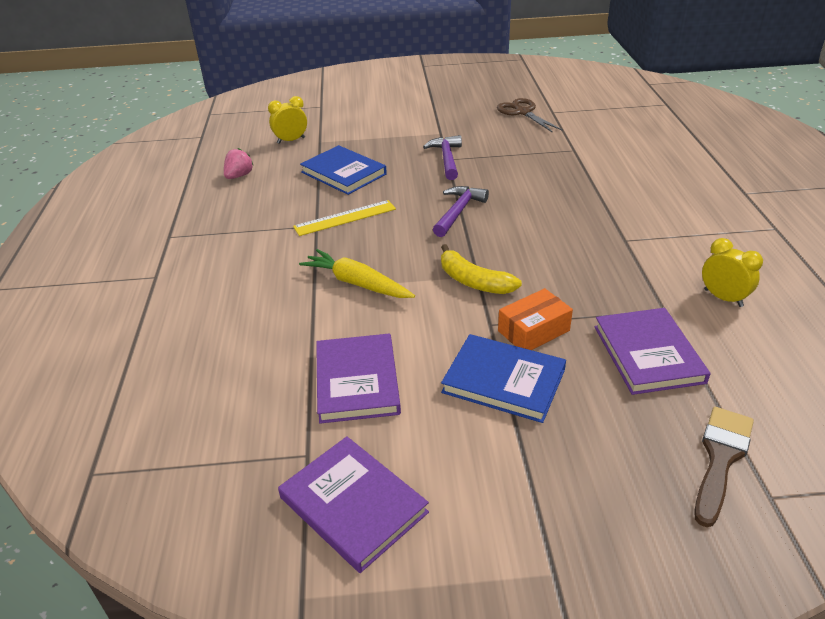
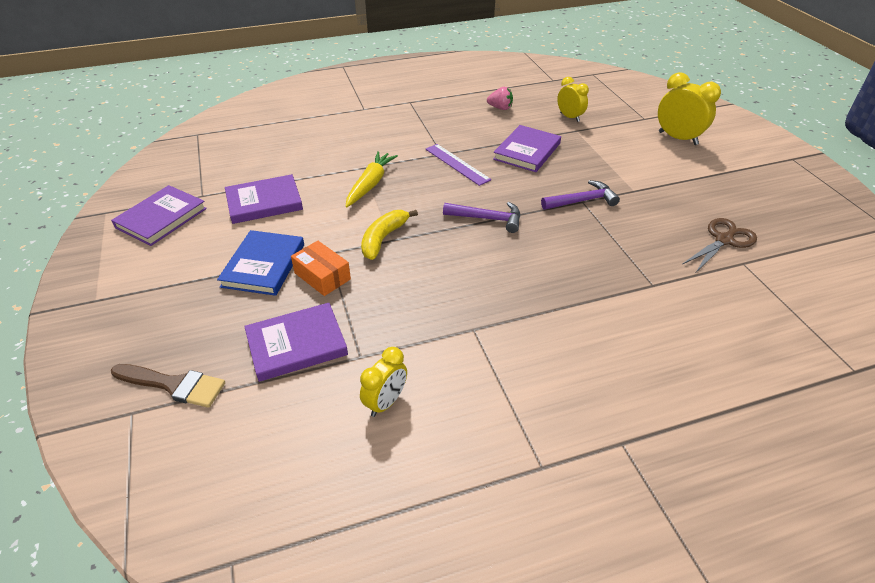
camera: 75 degrees right, 5 degrees up
yellow ruler [293,200,396,236] -> purple ruler [425,144,491,186]
blue book [300,145,387,195] -> purple book [493,125,561,172]
none -> yellow clock [658,72,721,145]

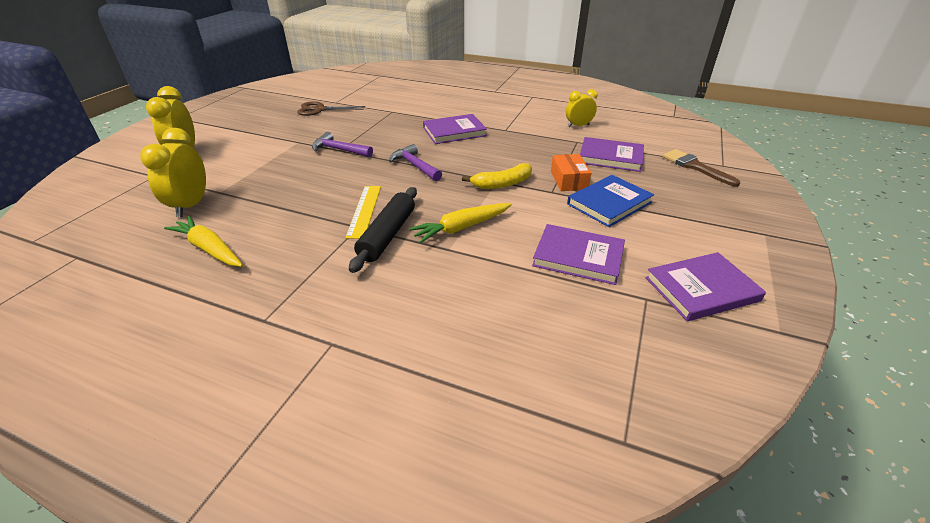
camera: 140 degrees left, 5 degrees down
purple ruler [425,144,491,186] -> yellow ruler [345,186,381,239]
pink strawberry [487,87,513,110] -> yellow carrot [164,216,243,267]
purple book [493,125,561,172] -> purple book moved to [423,114,487,144]
yellow clock [557,77,589,122] -> yellow clock [140,128,206,217], size x1.55
none -> black rolling pin [349,187,417,273]

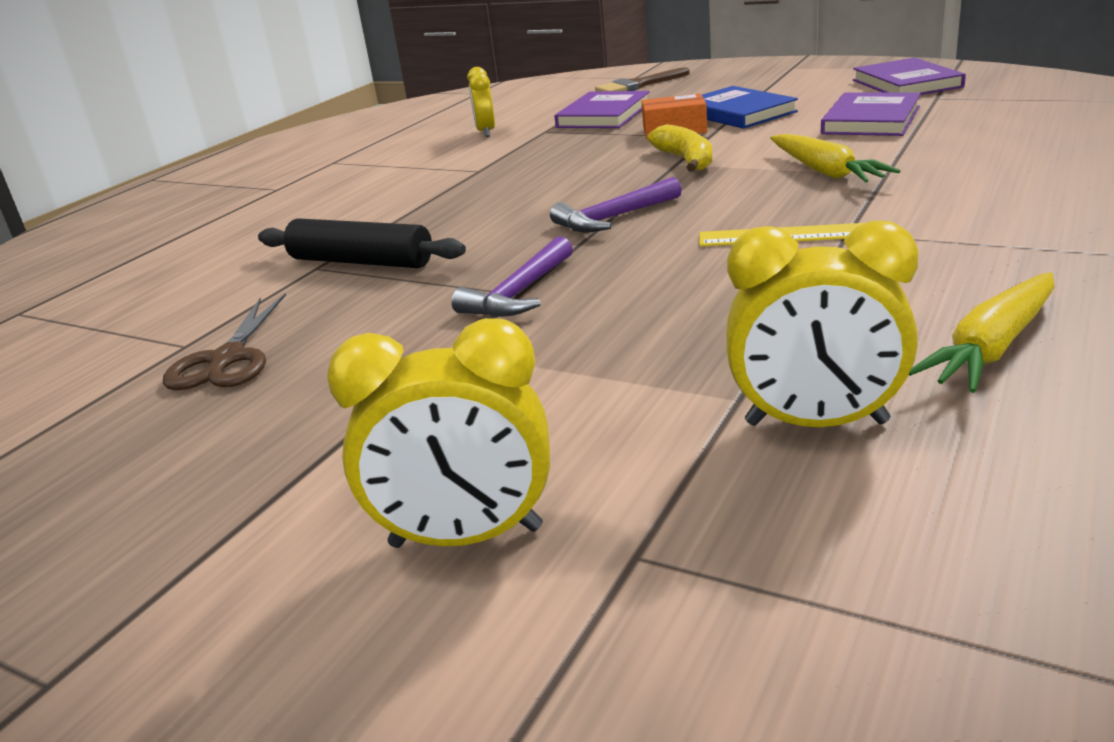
camera: 80 degrees left, 10 degrees down
black rolling pin [349,187,417,273] -> black rolling pin moved to [258,218,466,268]
purple book [423,114,487,144] -> none

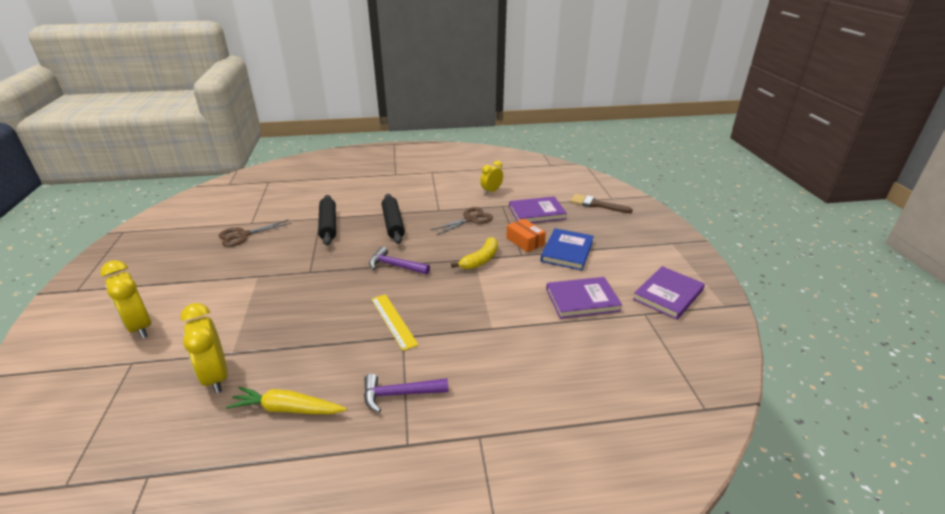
camera: 50 degrees right, 5 degrees up
purple hammer [452,236,573,317] -> purple hammer moved to [364,374,448,413]
yellow carrot [770,134,900,182] -> none
none -> black rolling pin [382,194,405,244]
none -> brown scissors [431,207,493,235]

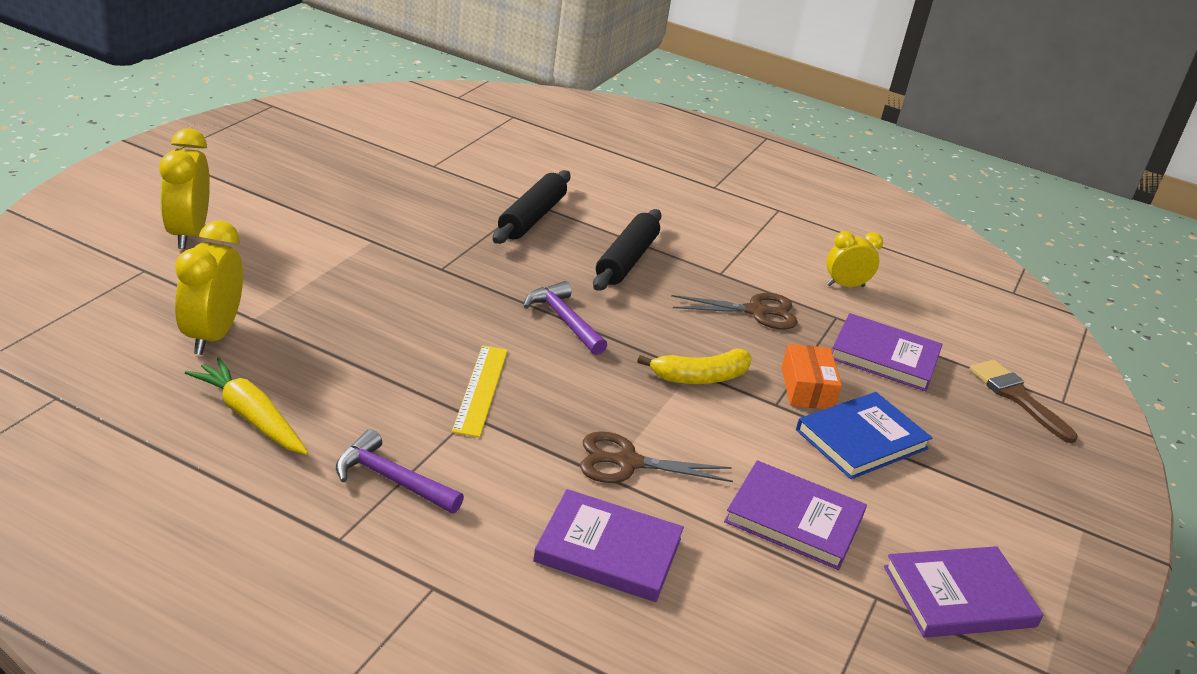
camera: 30 degrees right, 0 degrees up
brown scissors [219,220,291,247] -> brown scissors moved to [580,431,733,483]
none -> purple book [533,489,684,602]

